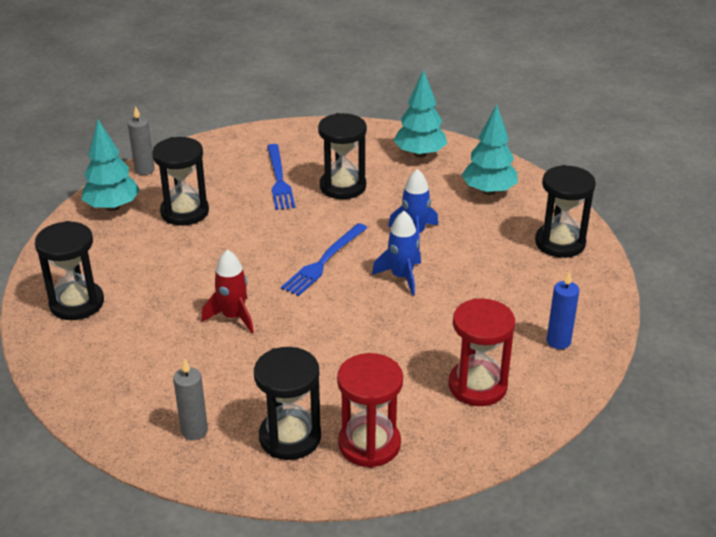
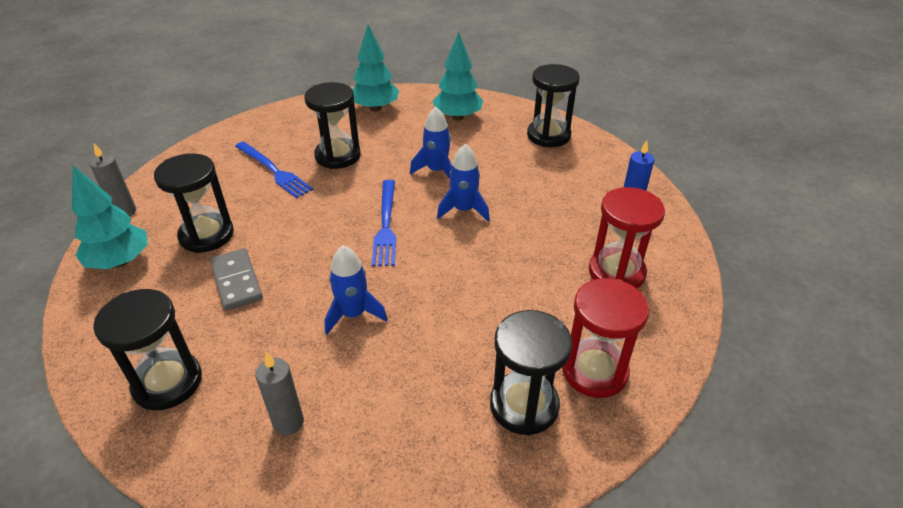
camera: 35 degrees left, 5 degrees up
grey candle [173,359,208,440] -> grey candle moved to [255,352,304,436]
red rocket [202,250,254,333] -> blue rocket [324,245,388,335]
none -> grey domino [210,248,263,311]

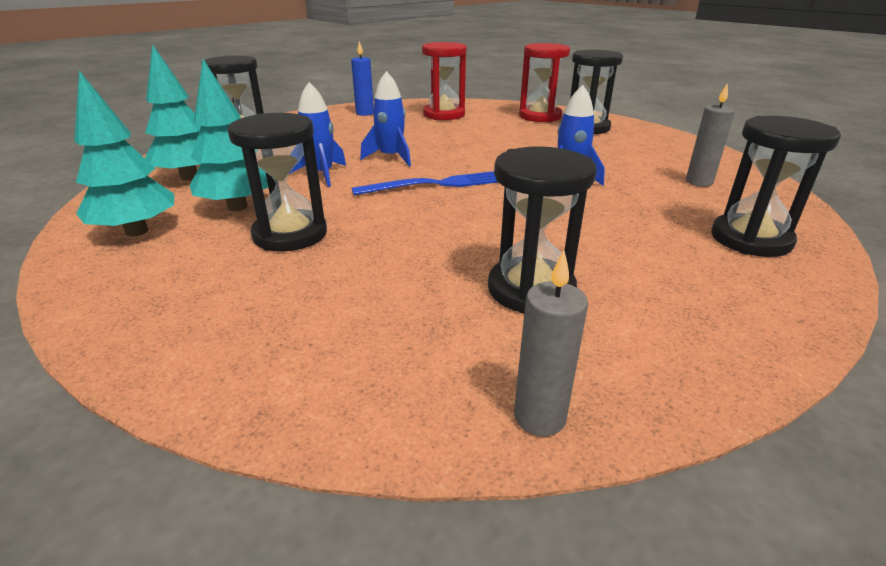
camera: 105 degrees left, 10 degrees down
turquoise tree [72,166,148,269] -> turquoise tree moved to [189,59,268,211]
grey domino [210,248,263,311] -> none
blue fork [235,142,313,198] -> none

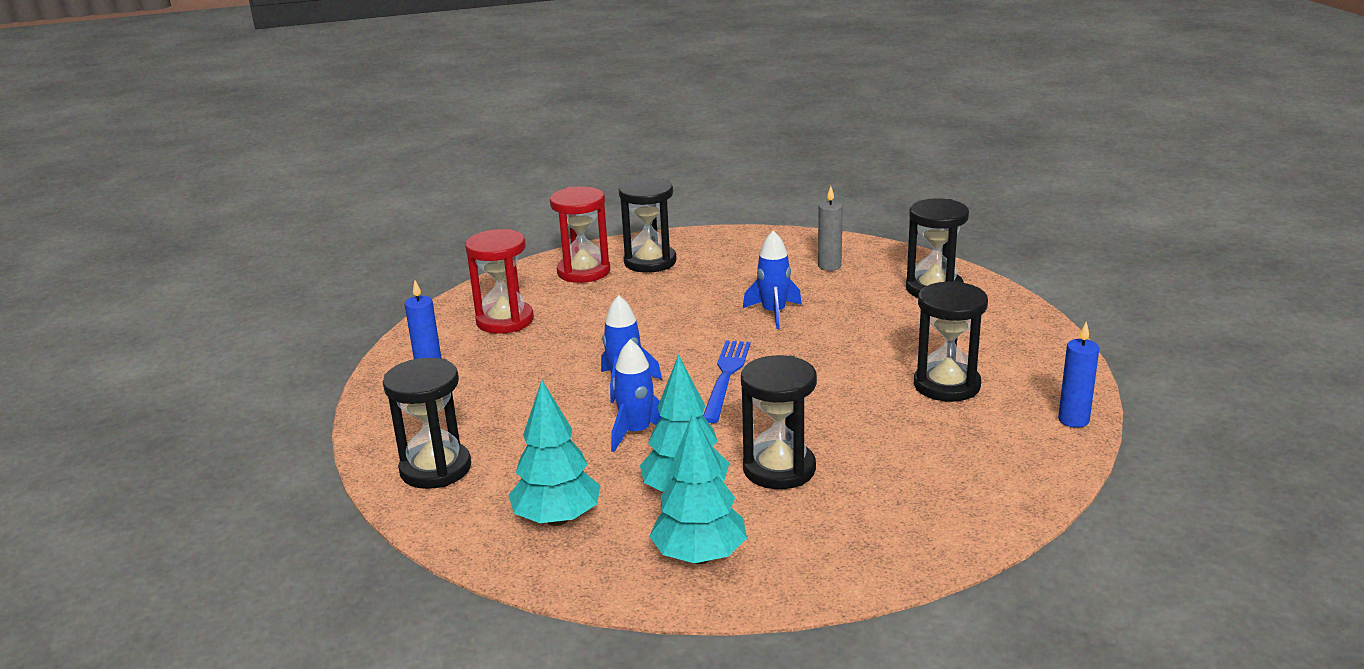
camera: 60 degrees left, 5 degrees down
grey candle [514,251,588,436] -> blue candle [1058,322,1099,428]

